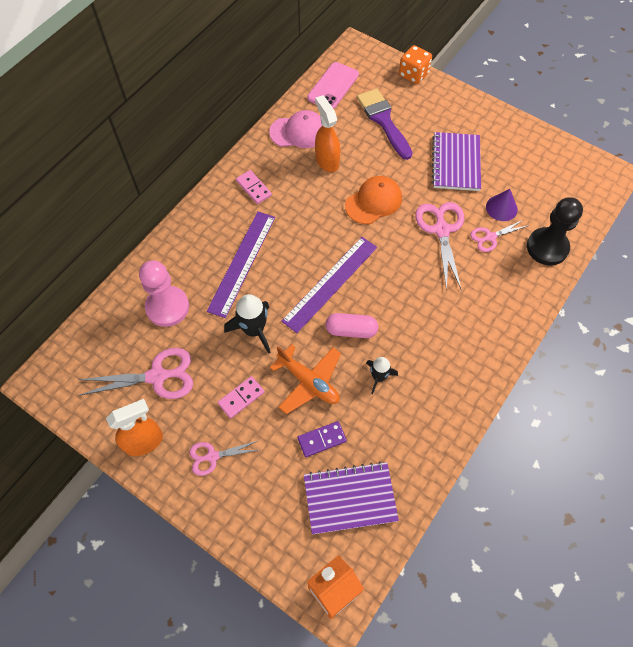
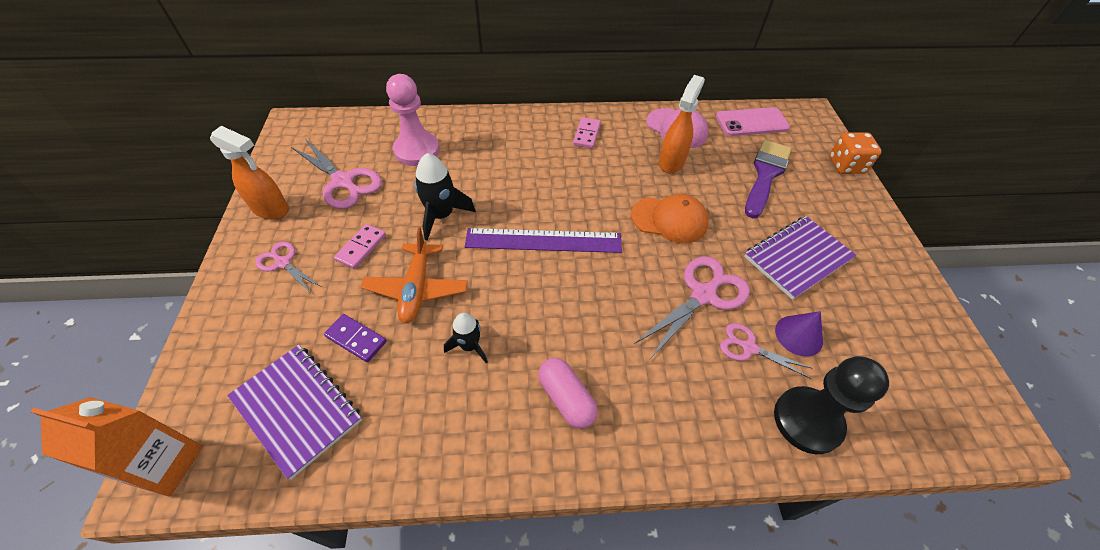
camera: 50 degrees right, 10 degrees down
purple ruler [207,211,275,318] -> none
pink domino [218,376,265,419] -> pink domino turned 75 degrees counterclockwise [334,224,386,269]
pink capsule [325,313,378,338] -> pink capsule moved to [538,358,598,429]

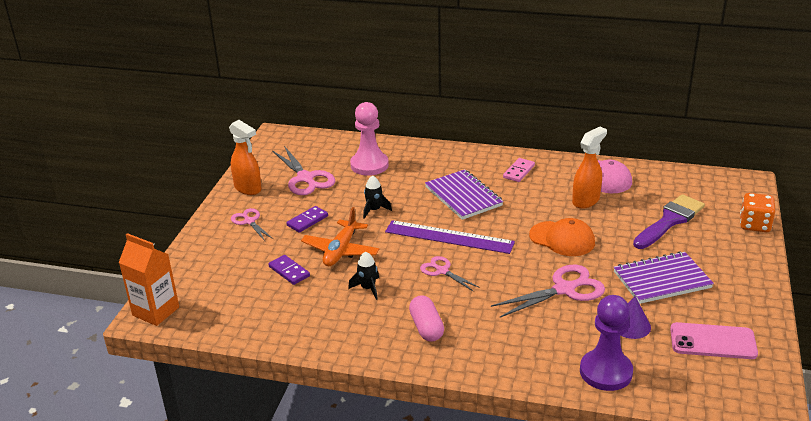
camera: 20 degrees right, 20 degrees down
purple notebook [227,345,362,480] -> purple notebook moved to [425,169,504,220]
pink domino [334,224,386,269] -> purple domino [287,206,328,233]
black rocket [414,153,476,241] -> black rocket [363,175,392,219], size x0.63
pink phone [716,107,790,136] -> pink phone moved to [670,322,758,359]
pink scissors [720,323,811,379] -> pink scissors moved to [420,256,480,292]
black pawn [774,356,889,454] -> purple pawn [580,295,633,391]

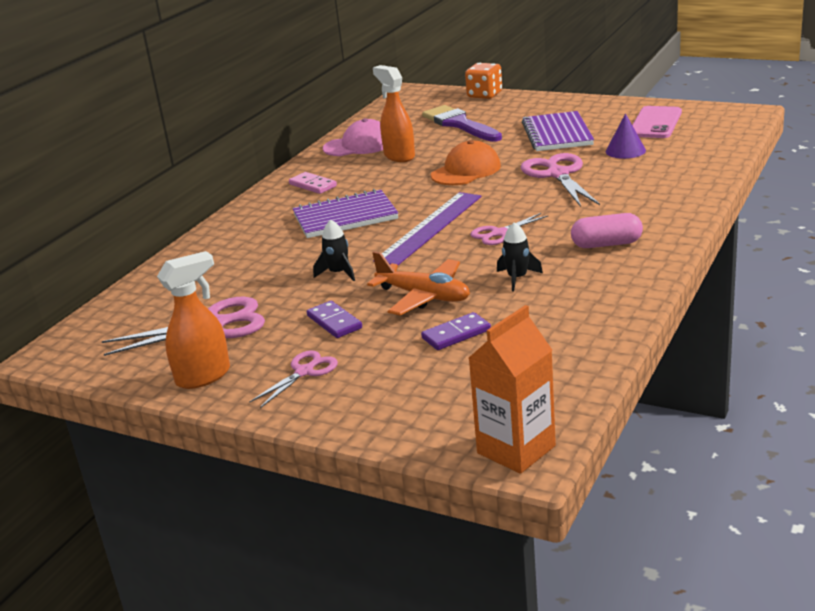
camera: 75 degrees left, 5 degrees down
pink scissors [231,208,273,241] -> pink scissors turned 150 degrees clockwise [249,350,338,408]
pink pawn [350,102,389,176] -> none
purple pawn [580,295,633,391] -> none

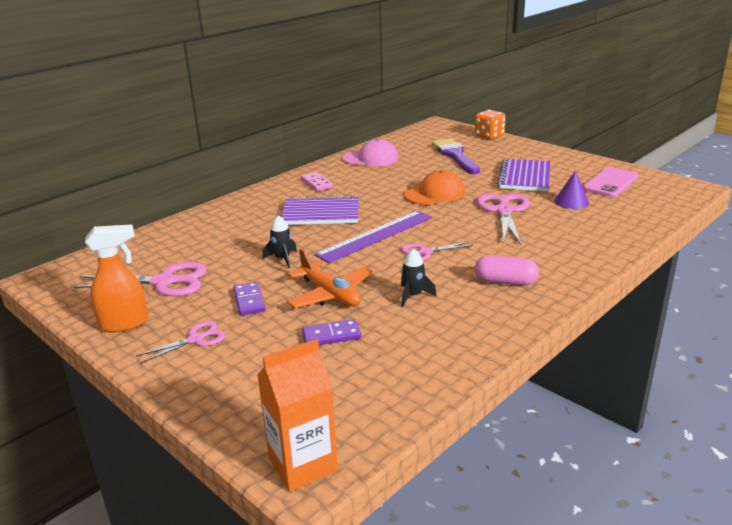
camera: 15 degrees right, 0 degrees up
orange spray bottle [373,65,415,162] -> none

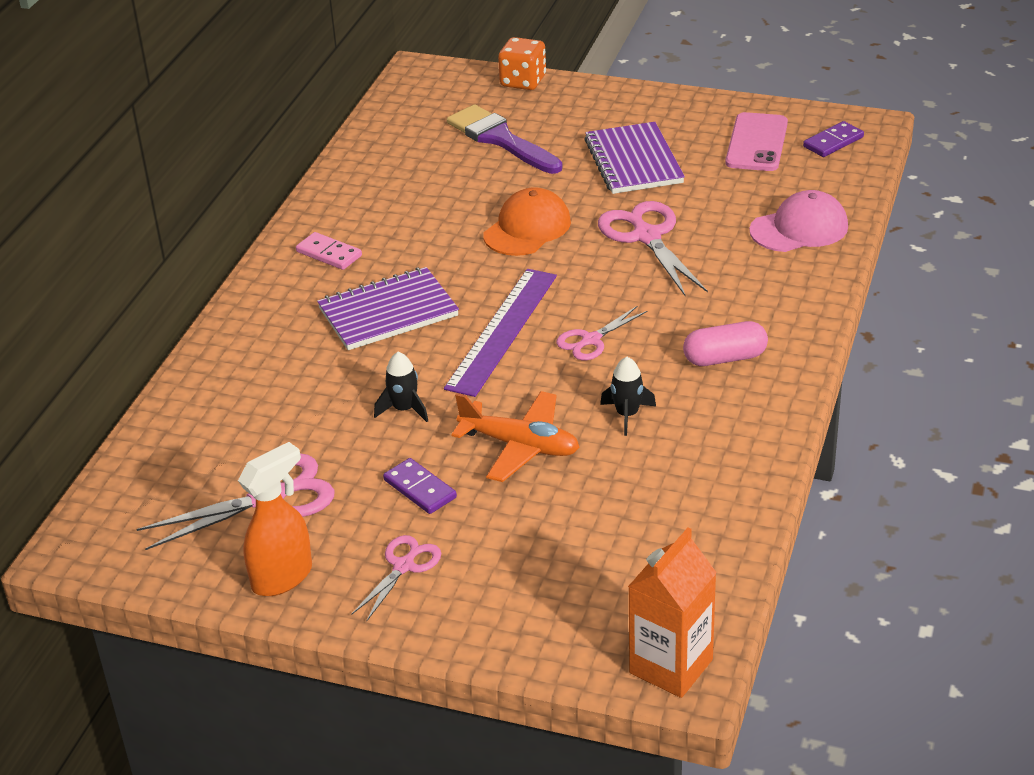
camera: 25 degrees left, 10 degrees up
purple domino [302,319,361,345] -> purple domino moved to [803,121,864,157]
pink cap [343,138,399,166] -> pink cap moved to [750,190,848,252]
purple cone [554,170,589,209] -> none

